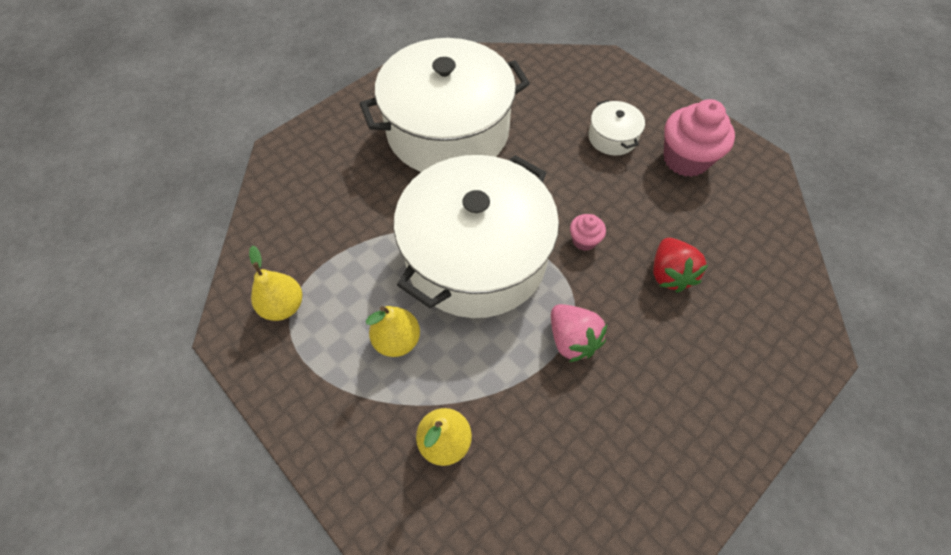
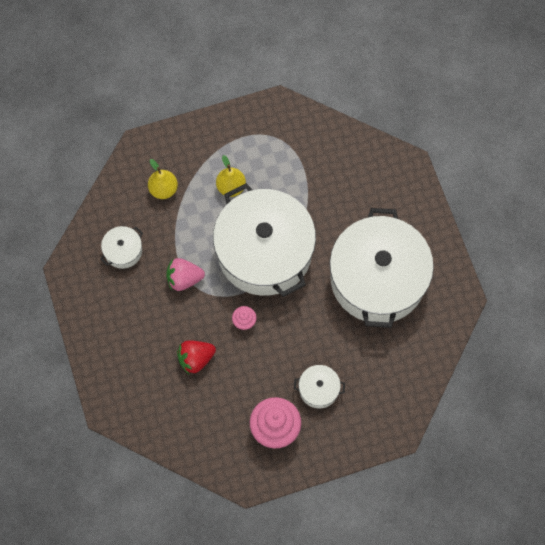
camera: 115 degrees right, 10 degrees up
yellow pear [249,245,302,321] -> none
red strawberry [653,238,708,293] -> red strawberry turned 45 degrees counterclockwise [177,340,216,374]
none -> white pot [101,226,143,269]

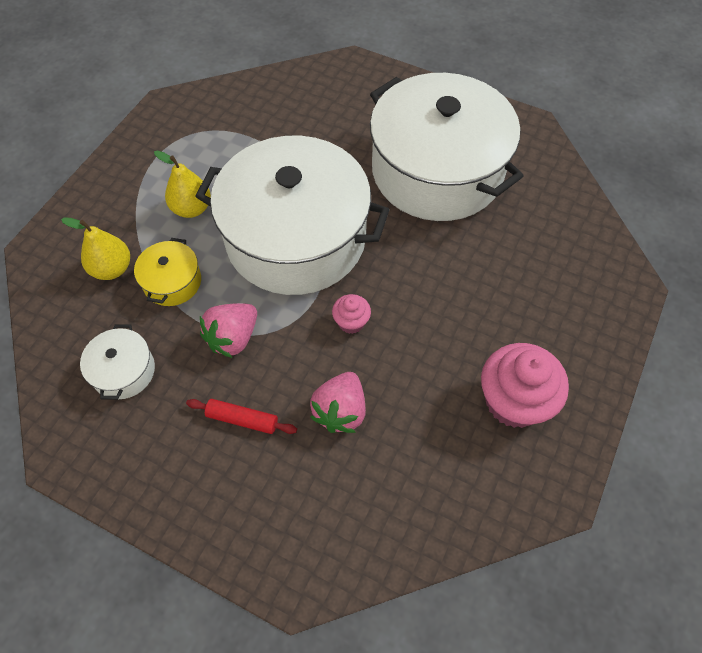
camera: 45 degrees left, 10 degrees down
red strawberry [177,340,216,374] -> pink strawberry [310,372,366,433]
white pot [294,365,345,408] -> none
none -> yellow pot [134,238,201,306]
none -> red rolling pin [186,399,297,434]

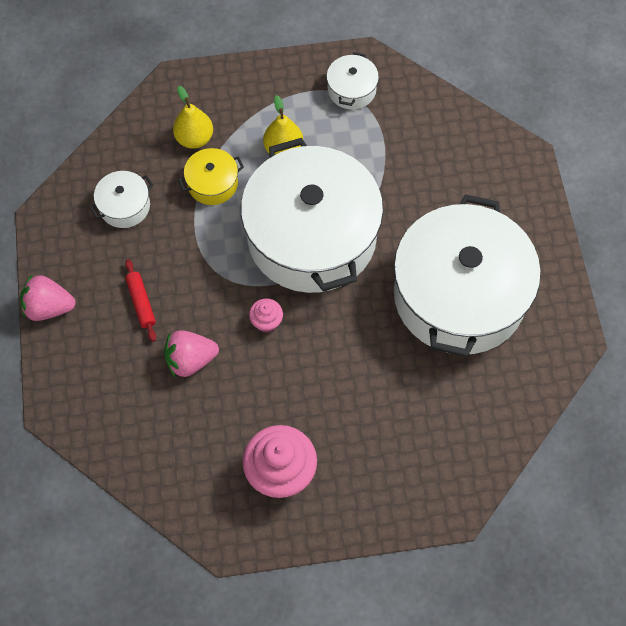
camera: 55 degrees right, 5 degrees up
pink strawberry [200,303,257,358] -> pink strawberry moved to [20,275,76,321]
none -> white pot [327,52,379,110]

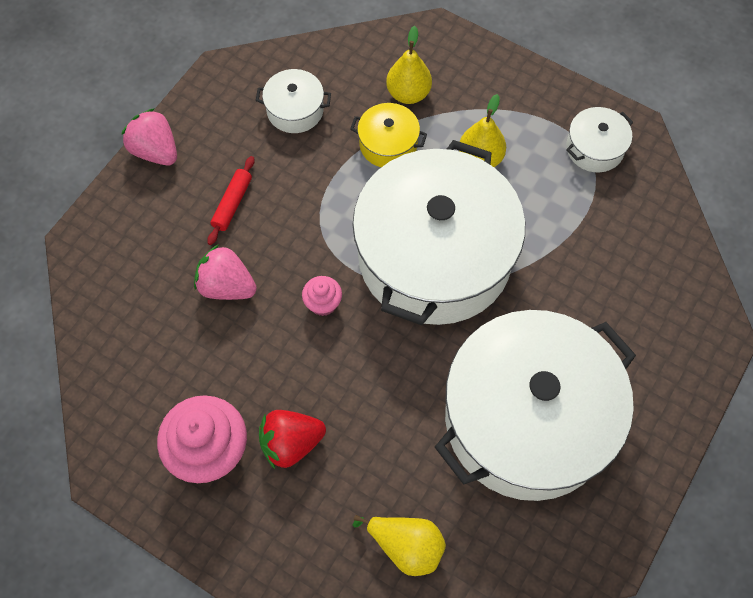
camera: 40 degrees right, 0 degrees up
none -> red strawberry [259,410,326,469]
none -> yellow pear [352,515,446,576]

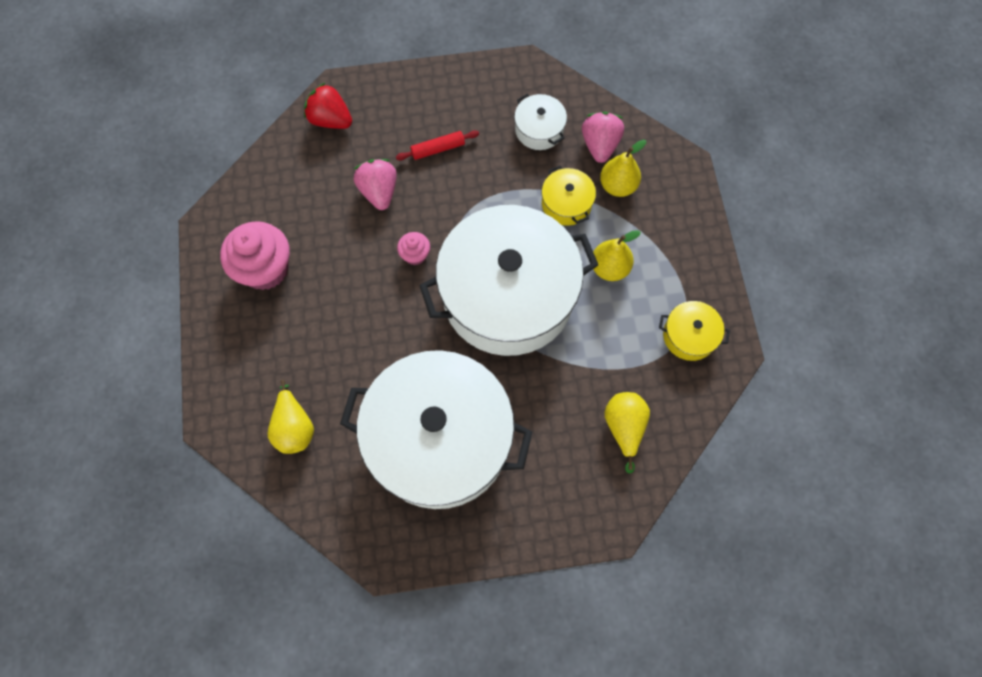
camera: 50 degrees right, 5 degrees up
pink strawberry [121,108,177,165] -> pink strawberry moved to [582,112,624,163]
red strawberry [259,410,326,469] -> red strawberry moved to [304,83,352,129]
white pot [566,107,633,172] -> yellow pot [659,301,730,361]
none -> yellow pear [604,392,650,474]

